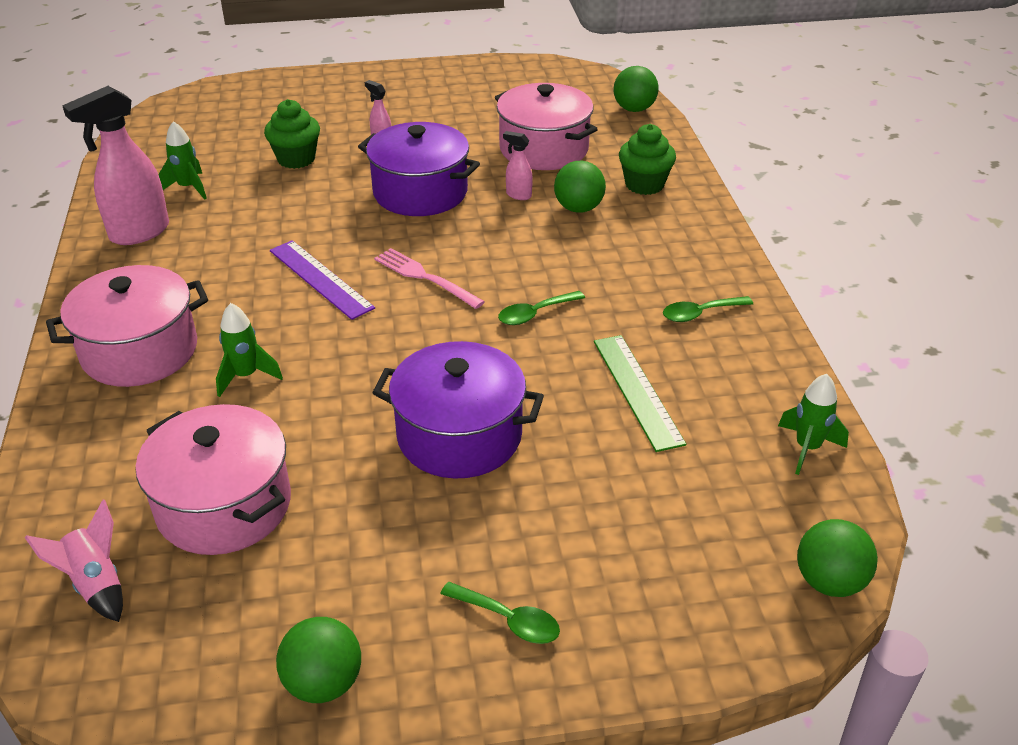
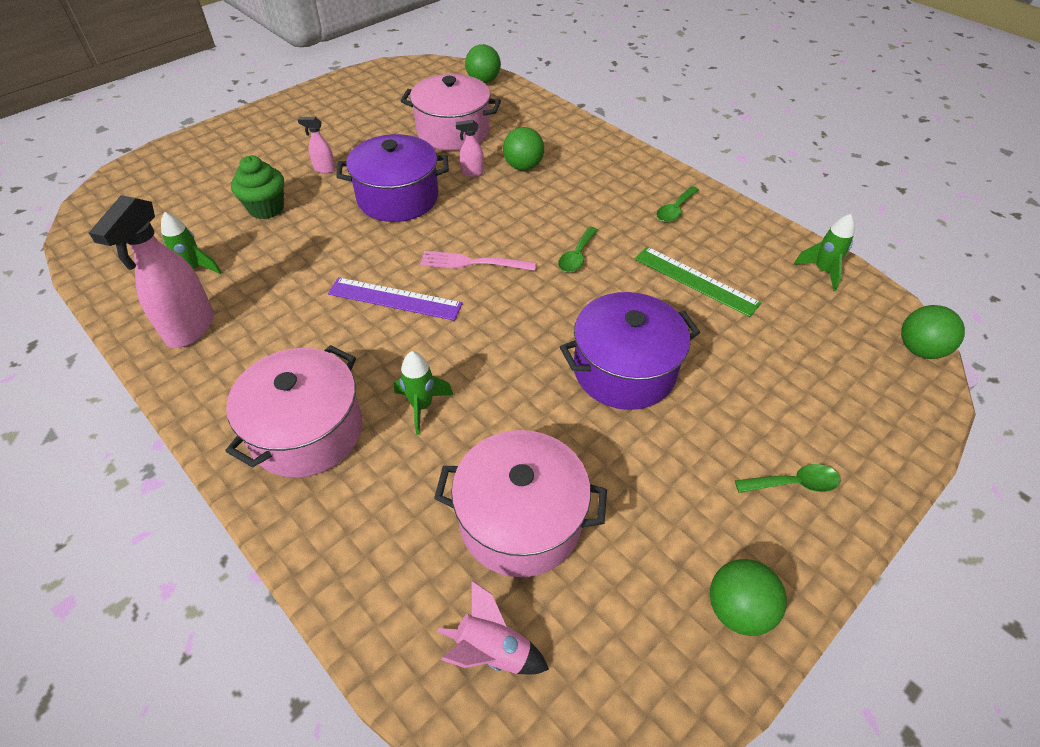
camera: 35 degrees left, 10 degrees up
green cupcake [619,124,676,195] -> none

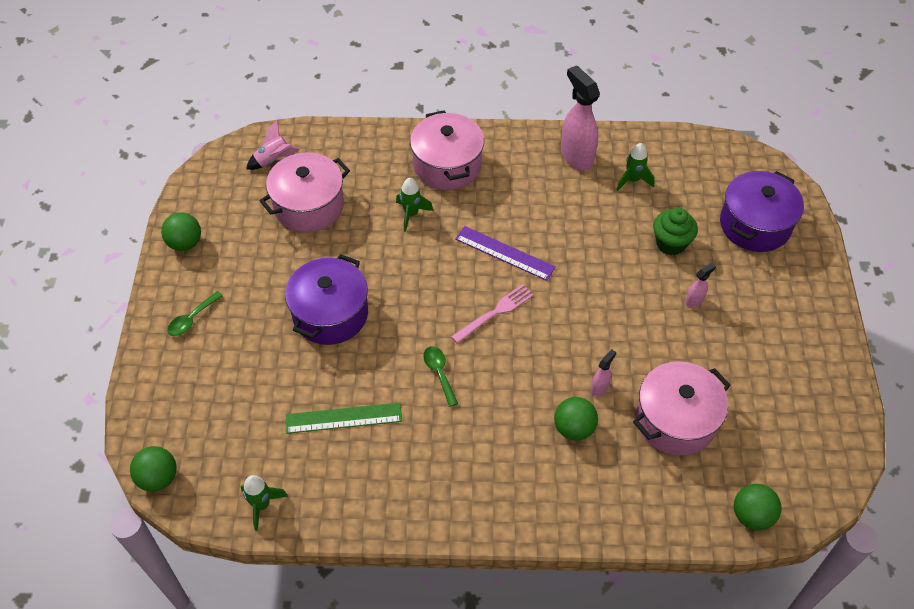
camera: 135 degrees right, 5 degrees up
purple ruler [328,277,463,321] -> purple ruler turned 60 degrees clockwise [455,226,556,281]
purple pot [336,134,449,222] -> purple pot moved to [720,171,804,252]
green spoon [656,186,699,222] -> none

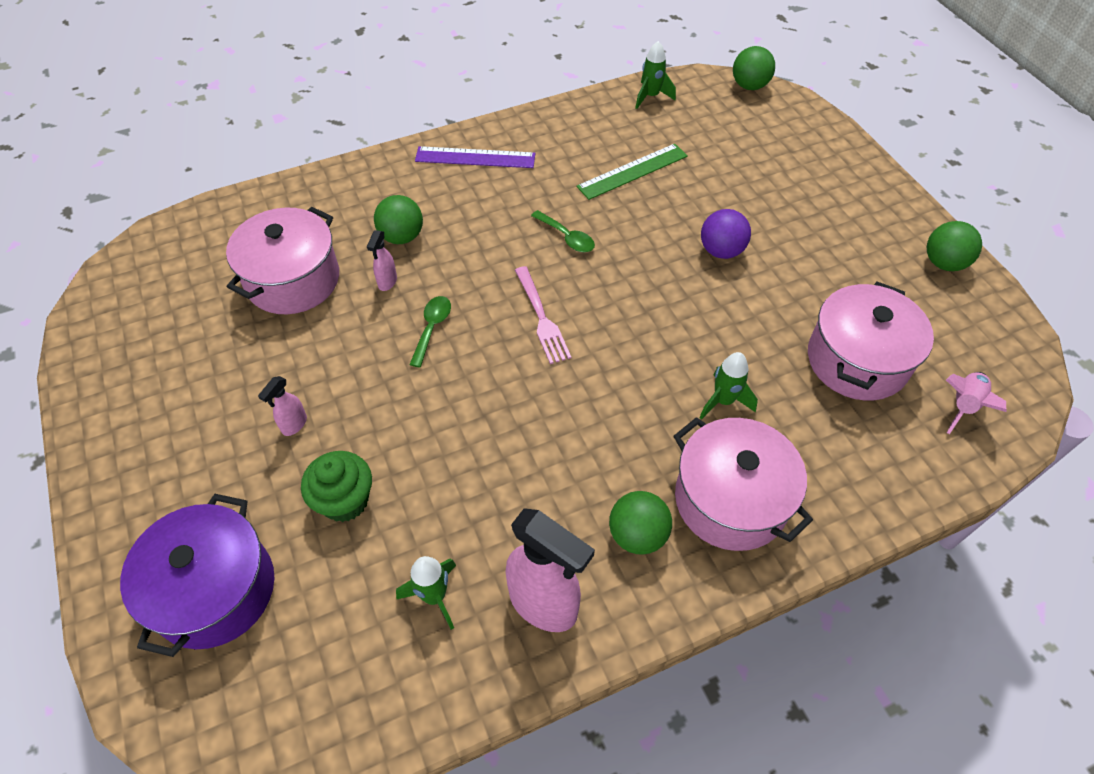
camera: 155 degrees right, 0 degrees up
green spoon [167,291,223,336] -> green spoon moved to [409,296,451,368]
purple pot [285,254,368,345] -> purple ball [701,209,751,259]
pink fork [451,284,534,344] -> pink fork turned 45 degrees counterclockwise [515,266,571,364]
purple ruler [455,226,556,281] -> purple ruler moved to [415,146,535,168]
green ball [734,484,781,530] -> green ball moved to [609,491,672,555]

